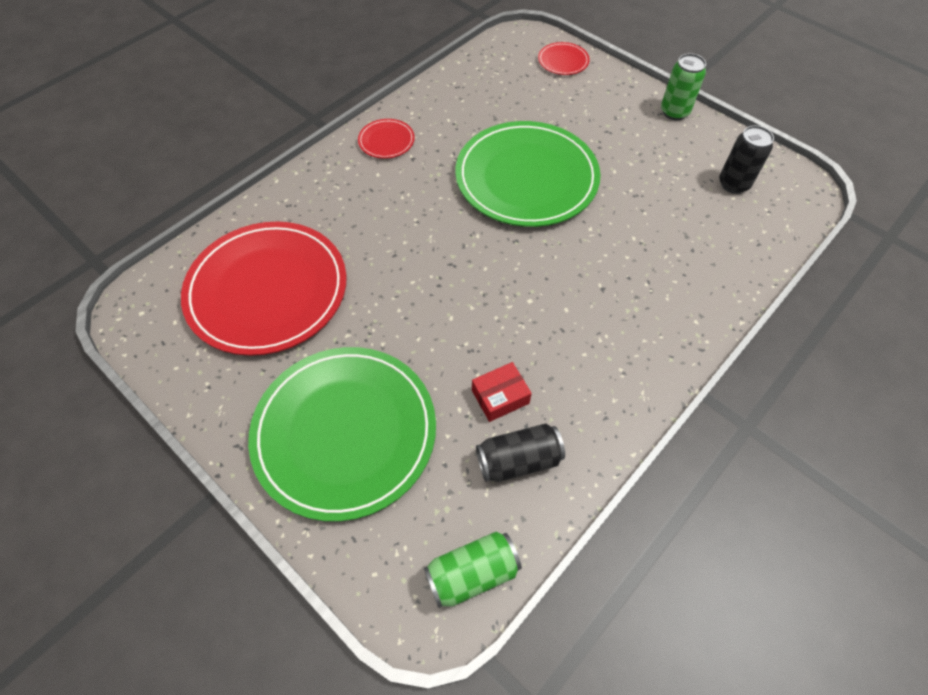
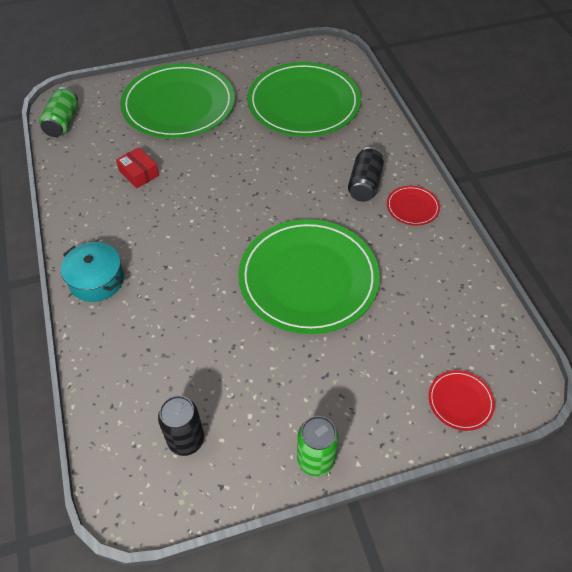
camera: 120 degrees right, 5 degrees down
red plate [181,221,347,356] -> green plate [247,62,361,137]
red box [472,362,532,422] -> red box turned 45 degrees counterclockwise [116,147,159,188]
black can [476,424,565,482] -> black can moved to [348,147,384,202]
none -> turquoise pot [61,242,124,302]

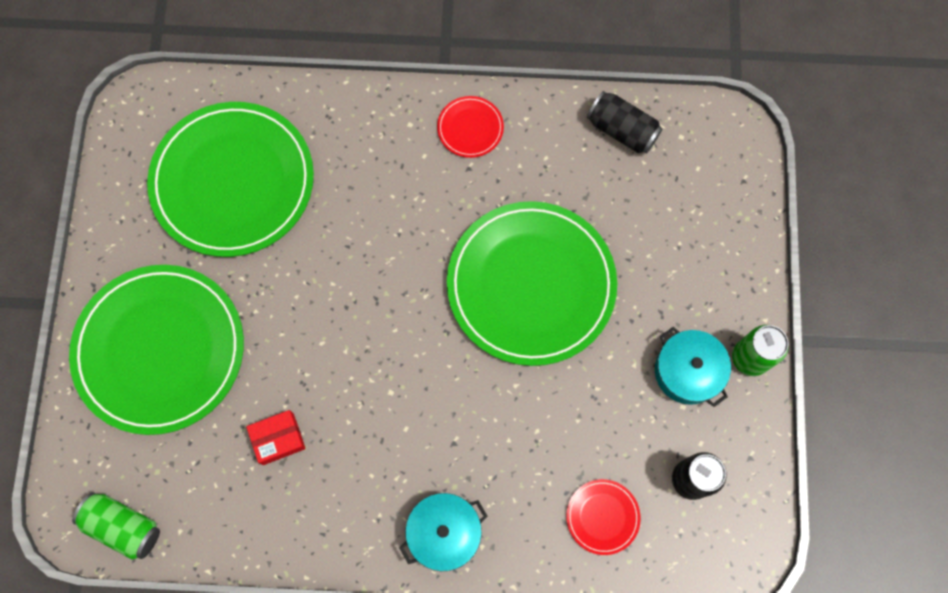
camera: 70 degrees left, 20 degrees up
black can [348,147,384,202] -> black can moved to [587,91,663,154]
red plate [429,370,495,431] -> red plate moved to [566,479,641,555]
none -> turquoise pot [655,327,731,407]

